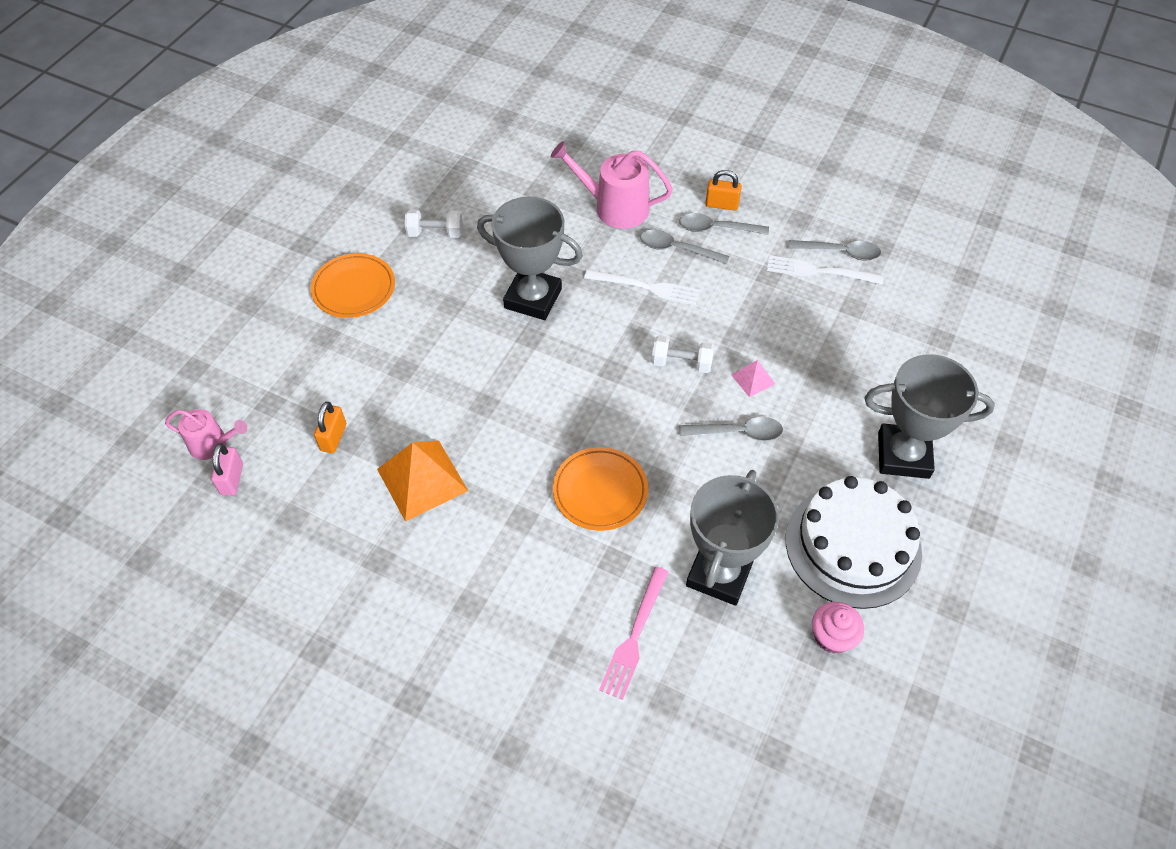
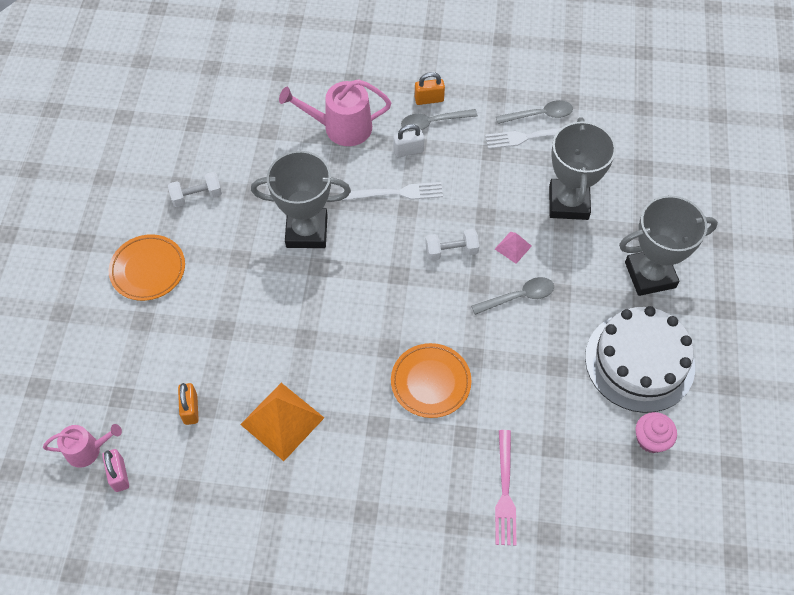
camera: 20 degrees left, 5 degrees up
grey spoon [640,230,729,264] -> white padlock [393,124,424,158]
grey trophy [686,470,779,606] -> grey trophy moved to [549,117,616,220]

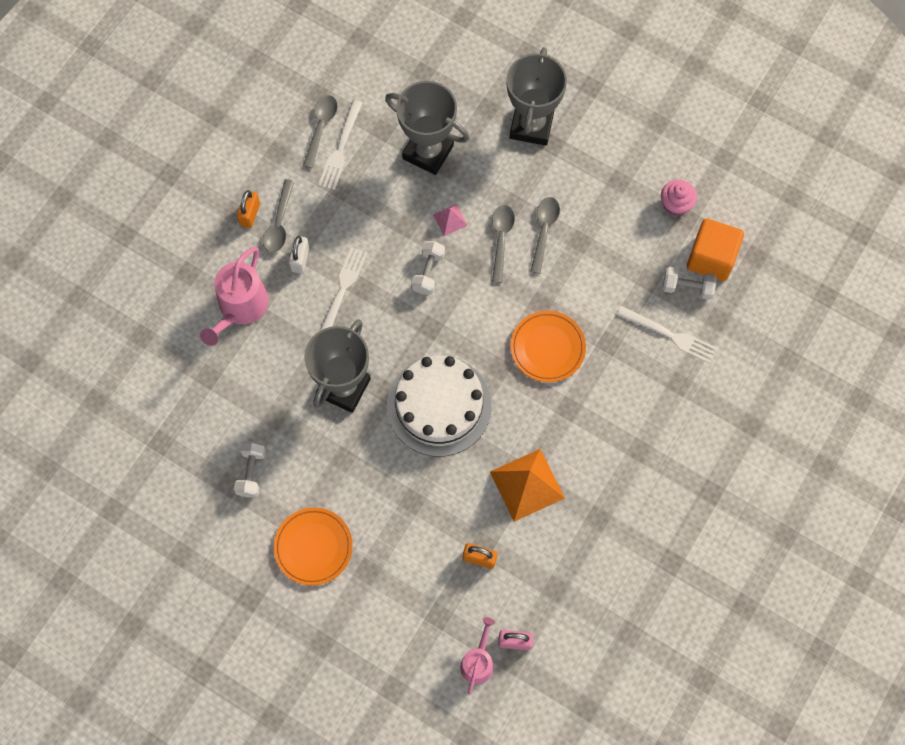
camera: 65 degrees left, 10 degrees up
pink fork [495,430,516,546] -> white fork [617,306,717,363]
white cake [585,306,695,413] -> white cake moved to [387,355,492,457]
none -> grey spoon [530,197,560,274]
none -> white dumbbell [662,267,716,300]
none -> orange cube [687,219,744,281]

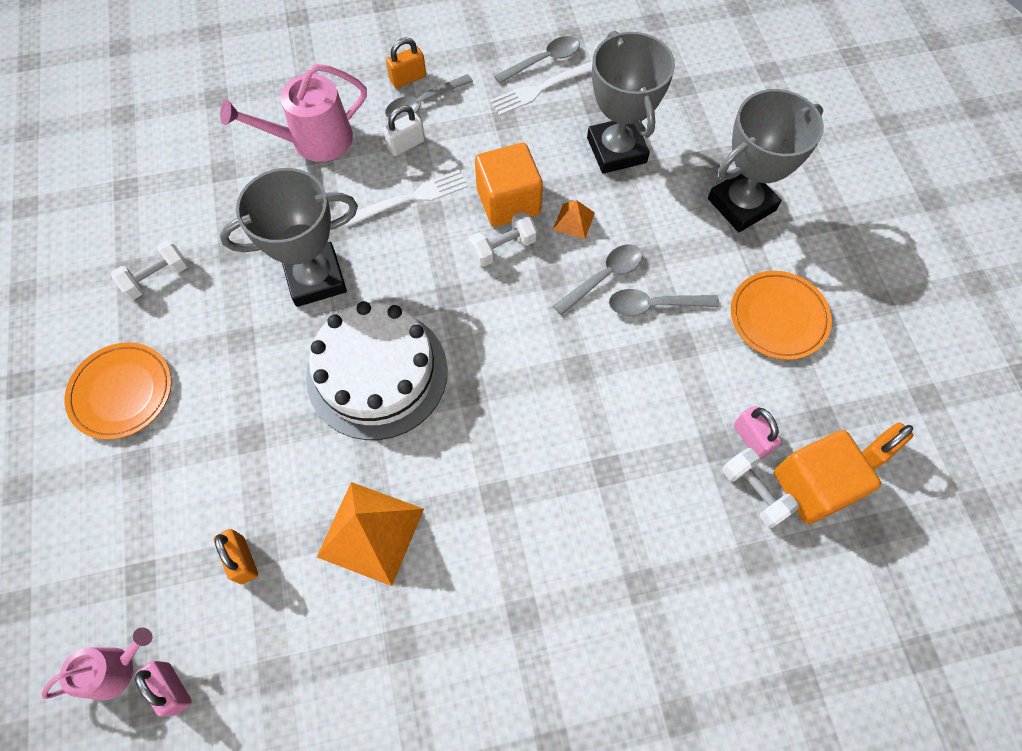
camera: 45 degrees right, 5 degrees down
pink pyramid [433,204,468,236] -> orange pyramid [553,200,595,239]
orange plate [511,311,586,382] -> orange plate moved to [731,271,832,360]
grey spoon [530,197,560,274] -> grey spoon turned 150 degrees counterclockwise [609,289,719,316]
white fork [617,306,717,363] -> none
pink cupcake [661,180,697,216] -> none
none -> orange cube [475,143,543,227]
none -> pink padlock [734,406,782,459]
none -> orange padlock [862,422,913,470]

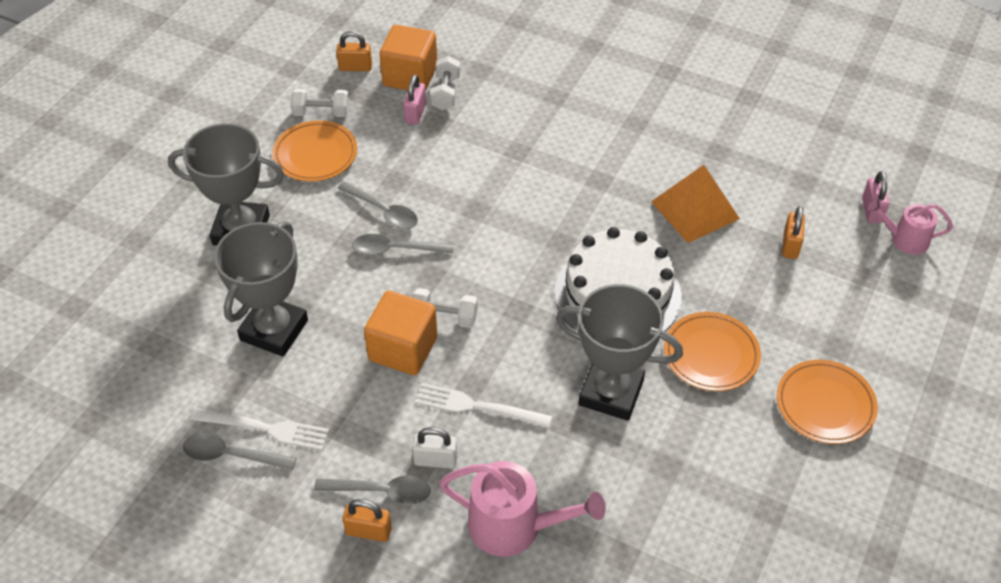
camera: 140 degrees left, 15 degrees down
white dumbbell [111,239,189,300] -> white dumbbell moved to [291,89,350,117]
orange pyramid [553,200,595,239] -> none
none -> orange plate [664,312,761,391]

